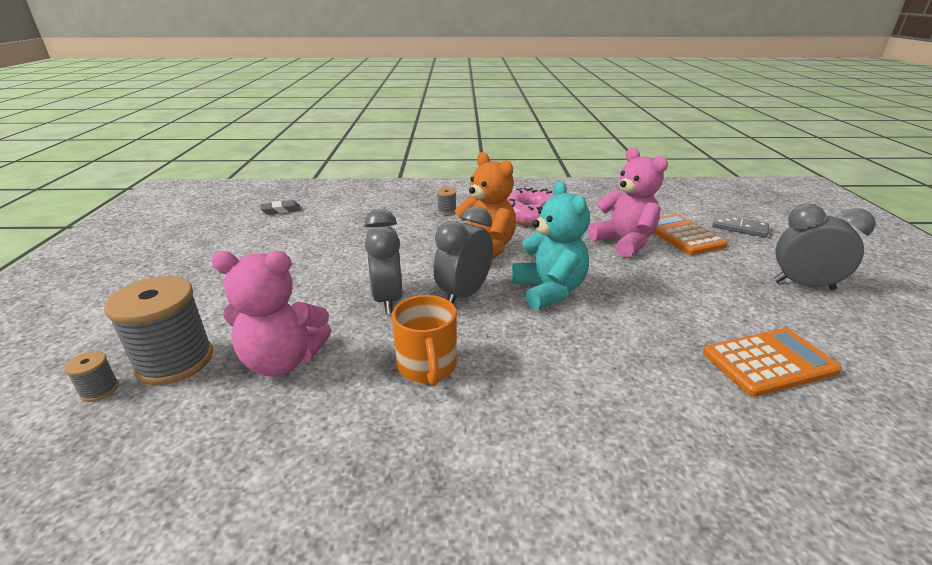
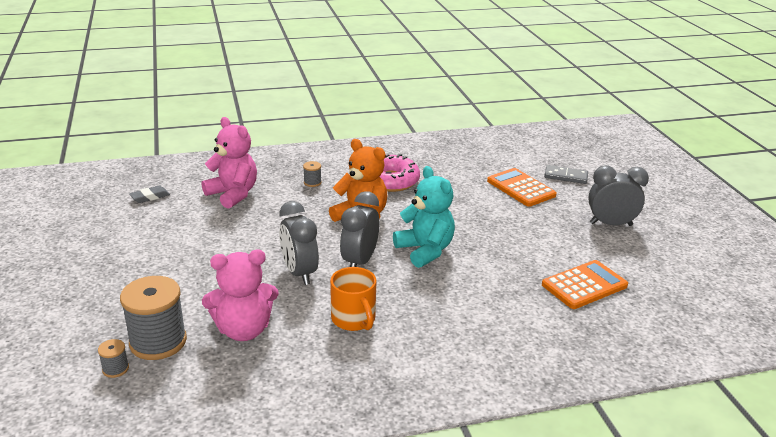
camera: 15 degrees left, 0 degrees up
pink teddy bear [588,147,668,257] -> pink teddy bear moved to [202,117,257,209]

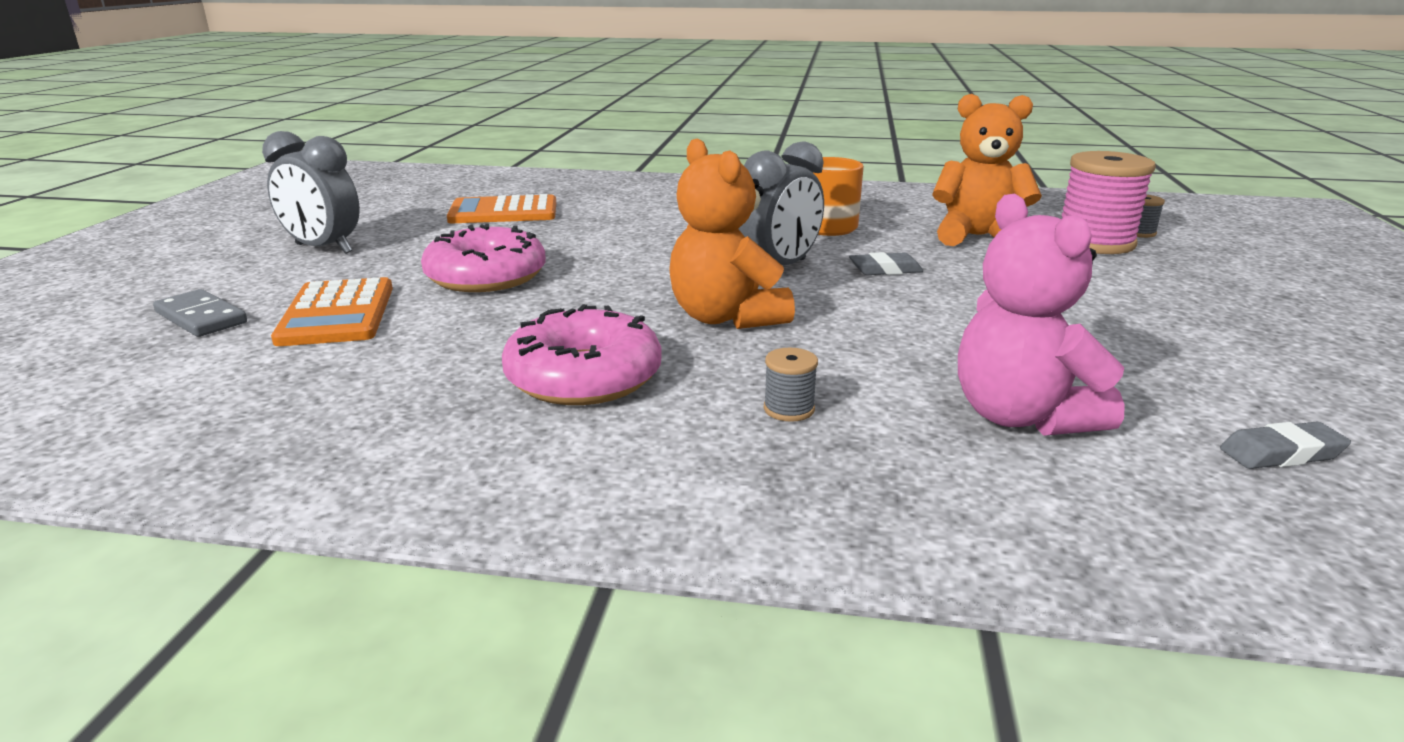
camera: 155 degrees left, 5 degrees down
grey spool [120,276,187,360] -> pink spool [1062,151,1156,254]
pink teddy bear [202,250,279,341] -> orange teddy bear [932,94,1042,246]
grey clock [279,201,319,285] -> grey eraser [849,252,923,275]
turquoise teddy bear [393,166,455,268] -> none
none -> pink donut [421,224,546,292]

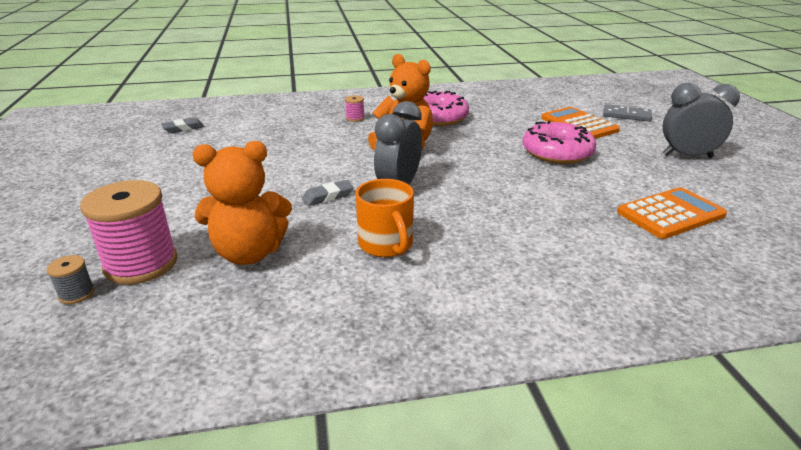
camera: 160 degrees right, 5 degrees up
grey spool [764,348,818,422] -> pink spool [345,95,365,122]
pink teddy bear [958,194,1125,436] -> none

